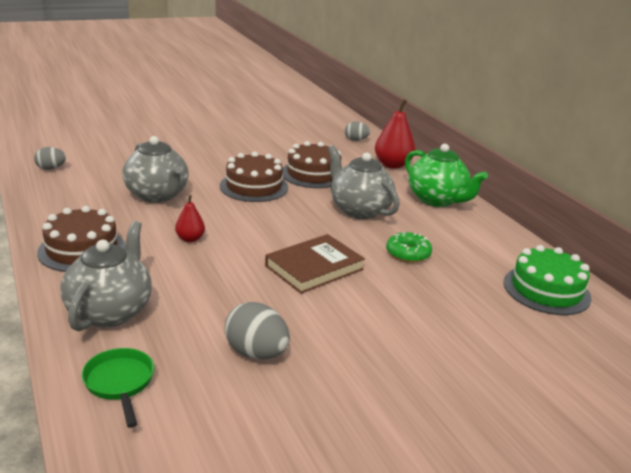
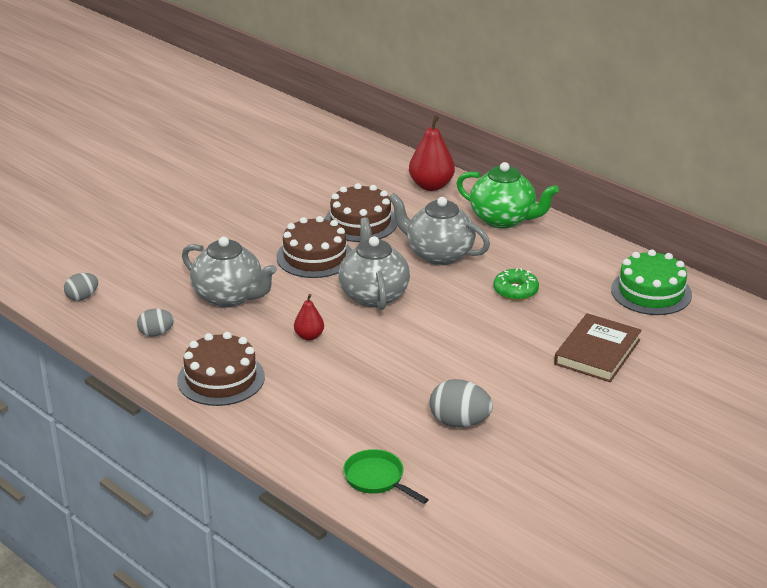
camera: 20 degrees left, 5 degrees up
grey teapot [60,221,152,331] -> grey teapot moved to [338,217,410,310]
brown book [265,234,365,294] -> brown book moved to [554,313,642,382]
grey egg [345,122,370,141] -> grey egg moved to [137,309,174,337]

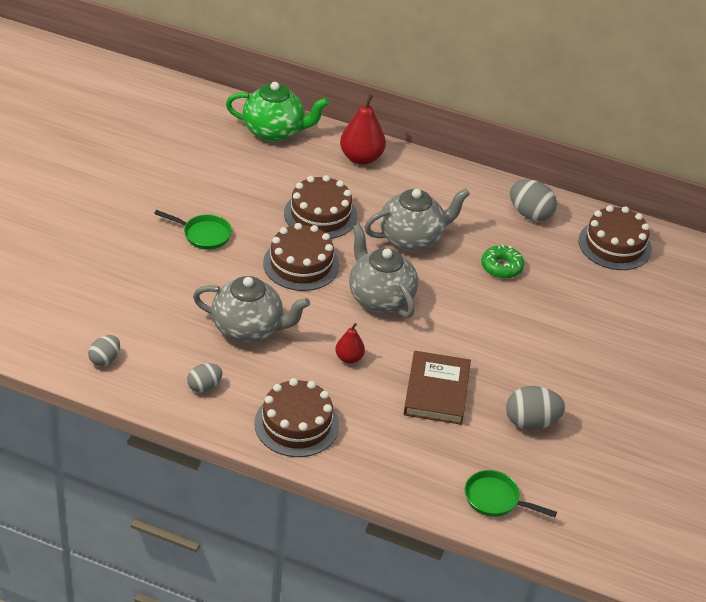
camera: 25 degrees left, 10 degrees up
grey teapot [388,193,490,265] -> grey teapot turned 150 degrees clockwise [364,188,470,252]
green teapot [457,162,559,228] -> green teapot moved to [226,82,329,142]
brown book [554,313,642,382] -> brown book moved to [404,351,471,425]
green cake [611,250,692,315] -> brown cake [579,205,652,270]
none -> green pan [154,210,232,249]
none -> grey egg [510,179,557,221]

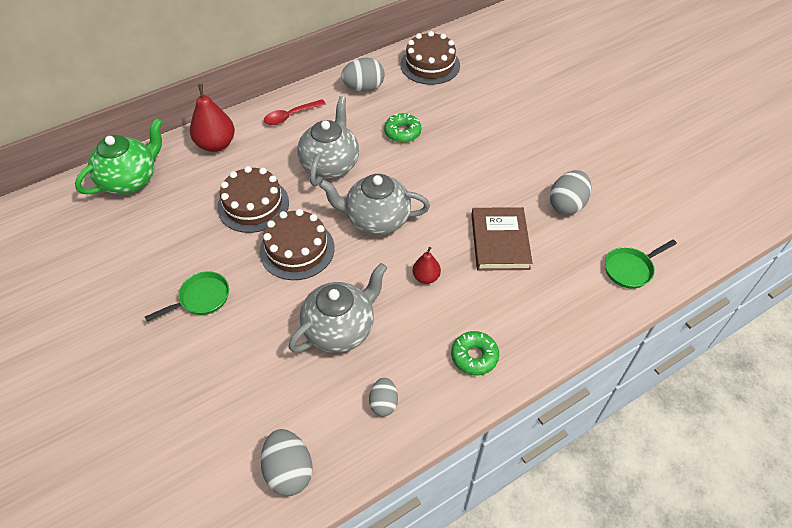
camera: 50 degrees left, 10 degrees up
grey egg [88,335,120,366] -> grey egg [261,429,313,496], size x1.59
brown cake [254,378,339,457] -> green donut [451,331,499,375]
brown book [404,351,471,425] -> brown book turned 45 degrees clockwise [471,207,533,271]
none -> red spoon [264,99,326,125]

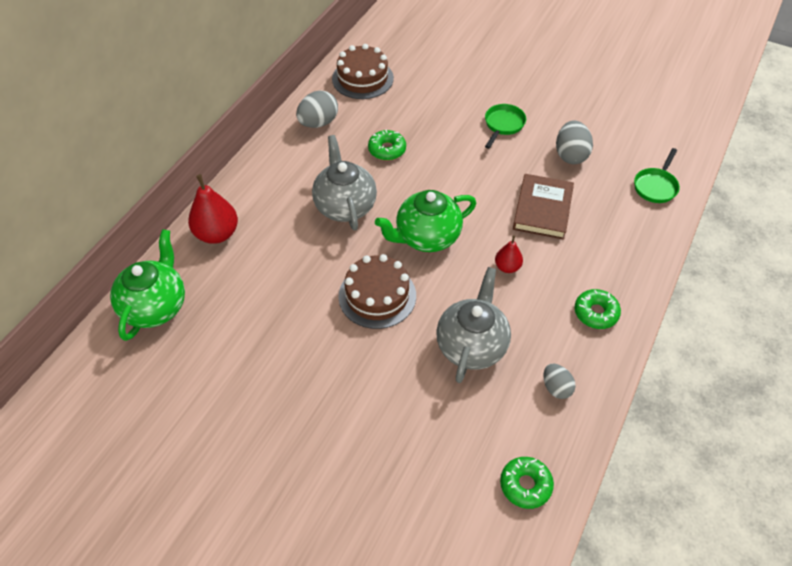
camera: 30 degrees left, 0 degrees up
green pan [145,271,229,322] -> green pan moved to [485,104,526,149]
brown cake [217,166,289,233] -> none
grey egg [261,429,313,496] -> green donut [500,457,554,509]
red spoon [264,99,326,125] -> none
grey teapot [319,174,430,235] -> green teapot [375,190,476,252]
brown book [471,207,533,271] -> brown book turned 45 degrees clockwise [513,174,574,240]

